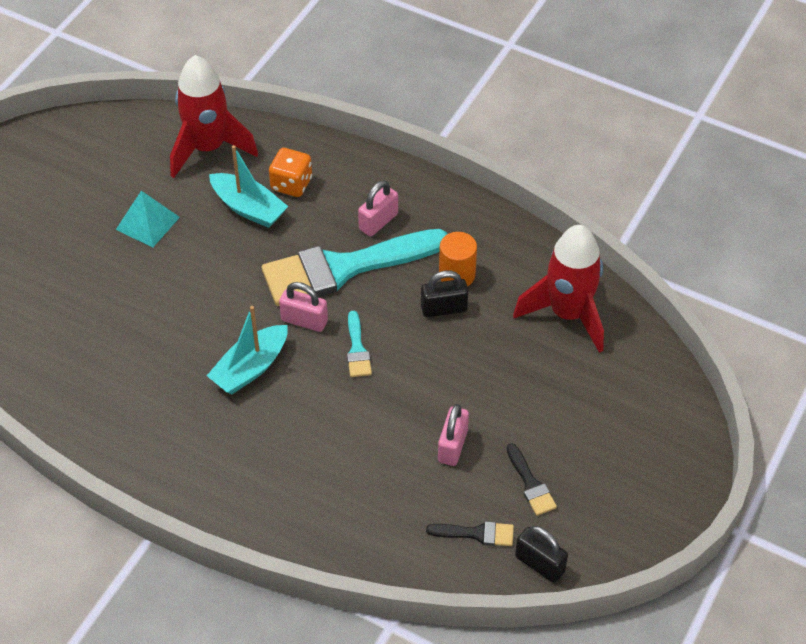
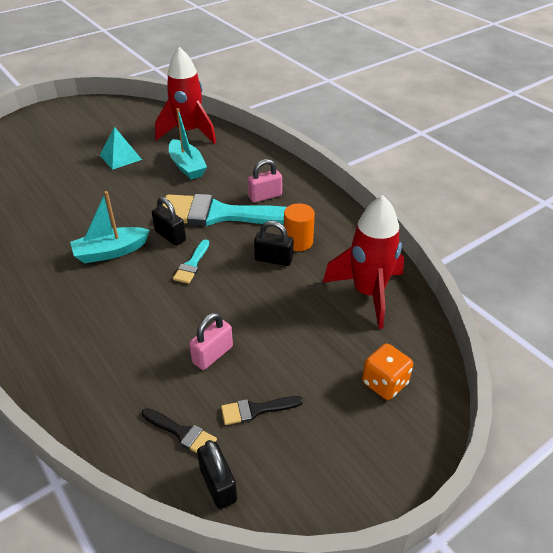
camera: 25 degrees right, 10 degrees down
orange dice [269,148,312,197] -> orange dice moved to [362,343,413,400]
pink padlock [279,282,328,332] -> black padlock [152,197,186,246]
black brush [506,443,557,516] -> black brush turned 75 degrees clockwise [221,396,303,425]

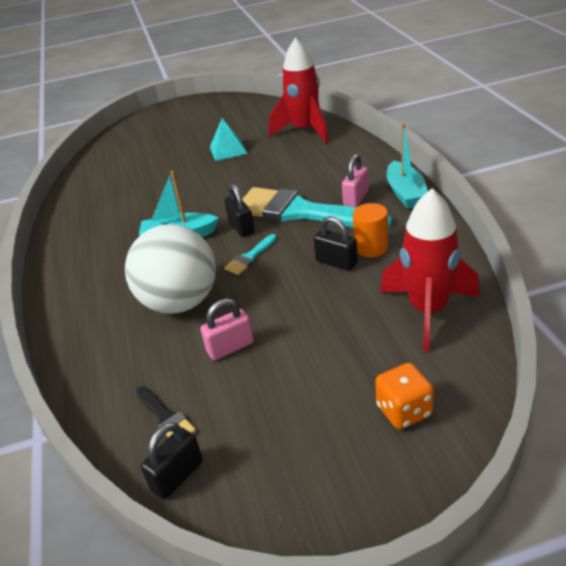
camera: 25 degrees right, 5 degrees down
turquoise boat [169,108,207,180] -> turquoise boat moved to [386,123,428,209]
black padlock [197,440,237,509] -> black padlock turned 45 degrees clockwise [141,422,203,499]
black brush [221,396,303,425] -> none
pink padlock [248,159,282,203] -> pink padlock turned 60 degrees counterclockwise [342,154,369,207]
none -> white ball [125,224,216,314]

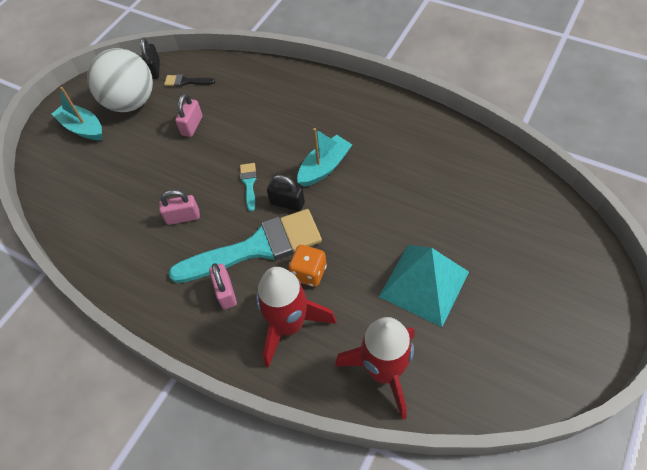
camera: 135 degrees right, 20 degrees up
white ball [125,224,216,314] -> white ball moved to [87,48,153,112]
turquoise pyramid [210,118,248,161] -> turquoise pyramid [379,245,469,327], size x1.70
black padlock [314,216,358,271] -> pink padlock [159,190,200,225]
orange cylinder [353,203,388,257] -> none
orange dice [375,363,434,429] -> orange dice moved to [289,245,327,287]
red rocket [380,188,480,352] -> red rocket moved to [256,267,336,368]
turquoise boat [386,123,428,209] -> turquoise boat moved to [52,87,102,140]

